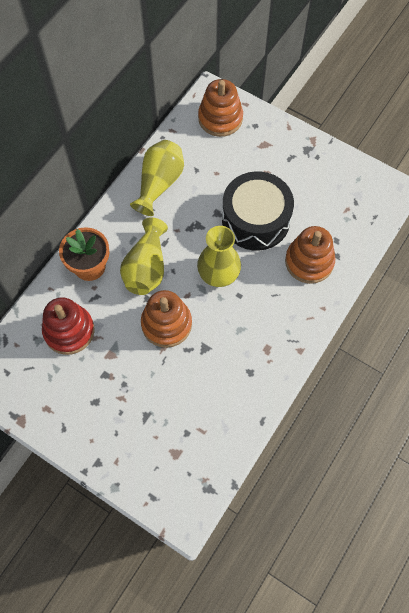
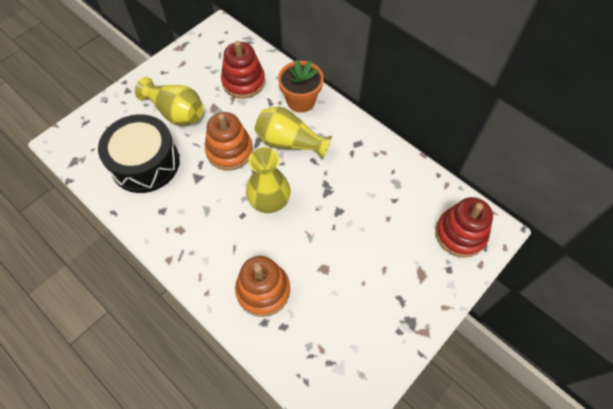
camera: 100 degrees right, 5 degrees down
yellow vase [130,140,184,216] -> yellow vase moved to [135,77,204,126]
orange stacking toy [198,79,243,137] -> red stacking toy [435,197,493,258]
black drum [222,171,294,251] -> black drum moved to [98,114,180,193]

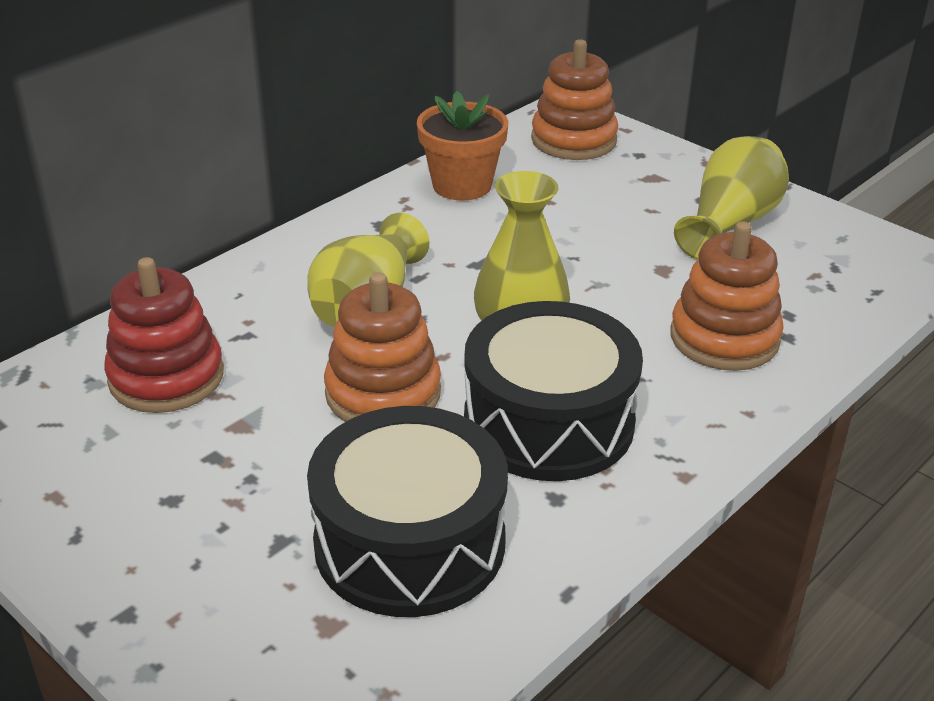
camera: 90 degrees left, 25 degrees down
yellow vase [135,77,204,126] -> yellow vase moved to [674,136,789,260]
orange flower pot [278,60,324,113] -> orange flower pot moved to [417,91,508,200]
red stacking toy [435,197,493,258] -> orange stacking toy [531,39,618,160]
none -> black drum [464,301,643,481]

